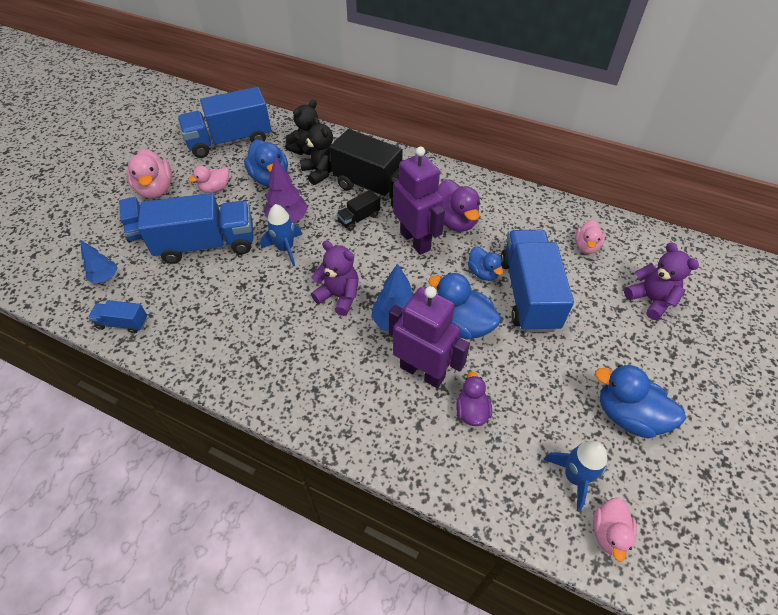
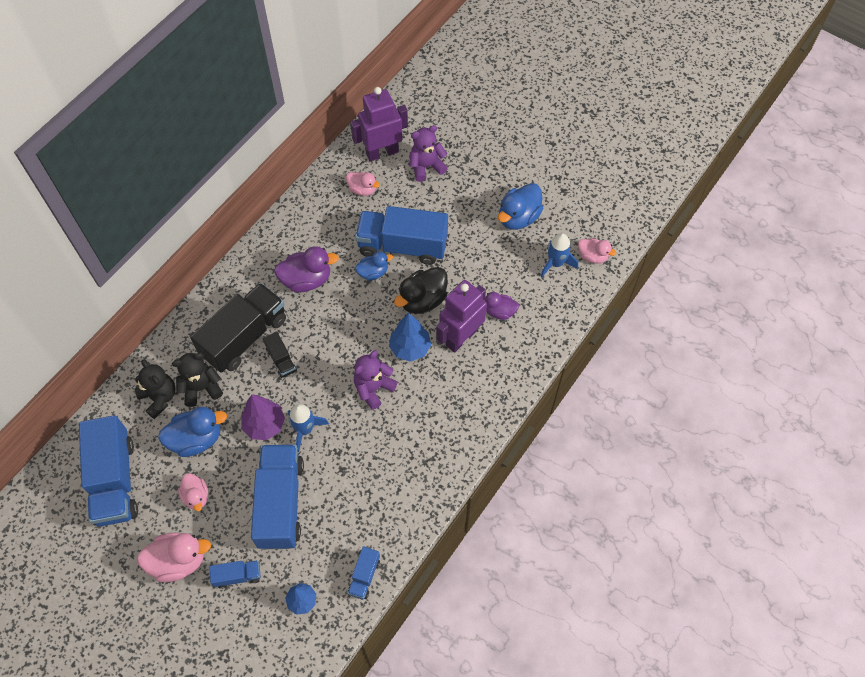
camera: 80 degrees left, 10 degrees up
purple robot [393,147,445,255] -> purple robot moved to [350,87,408,161]
blue duck [428,273,501,340] -> black duck [394,267,448,314]

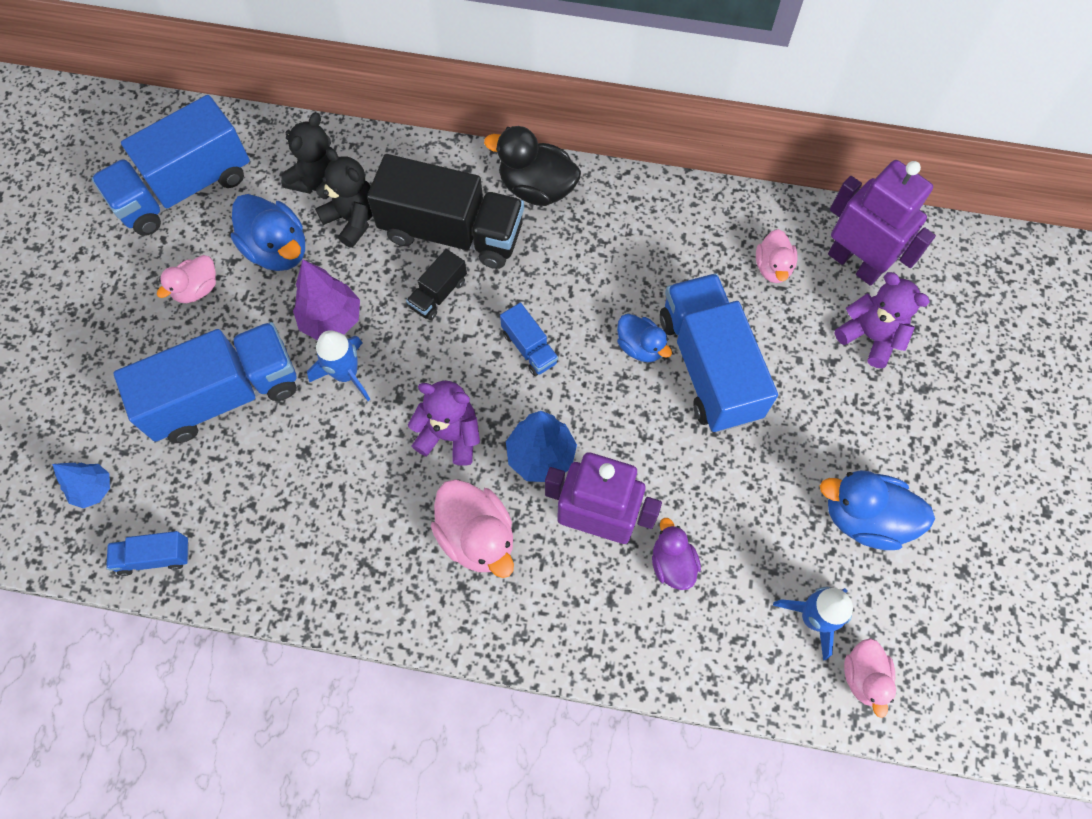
camera: 65 degrees right, 5 degrees up
pink duck [137,533,211,582] -> pink duck moved to [431,479,514,578]
blue truck [209,560,261,589] -> blue truck moved to [500,303,558,376]
purple duck [274,246,339,292] -> none
black duck [394,267,448,314] -> black duck moved to [484,126,581,206]

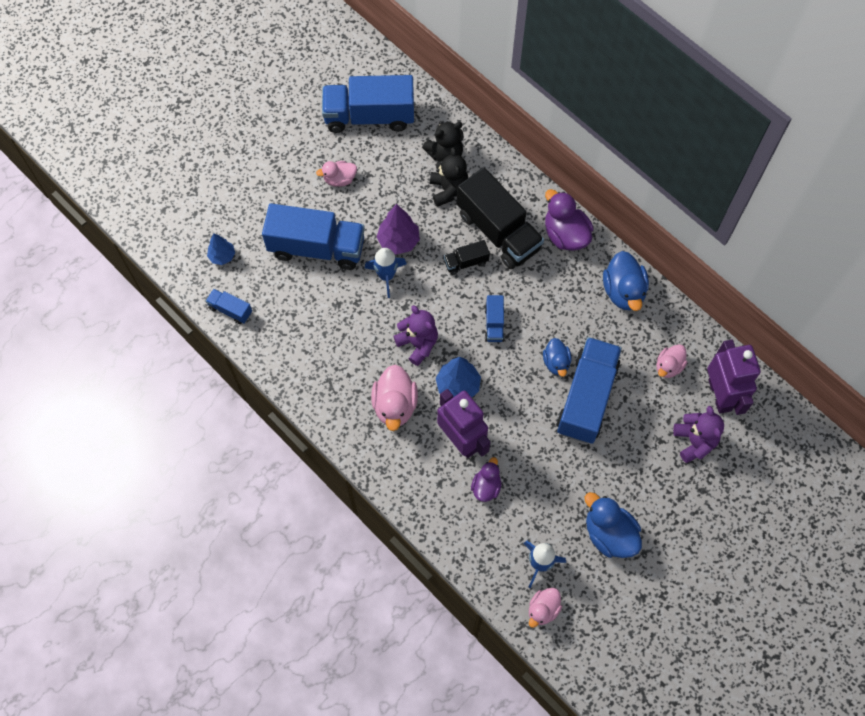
camera: 35 degrees right, 0 degrees up
blue duck [231,194,305,271] -> blue duck moved to [603,251,649,311]
black duck [484,126,581,206] -> purple duck [545,189,593,251]

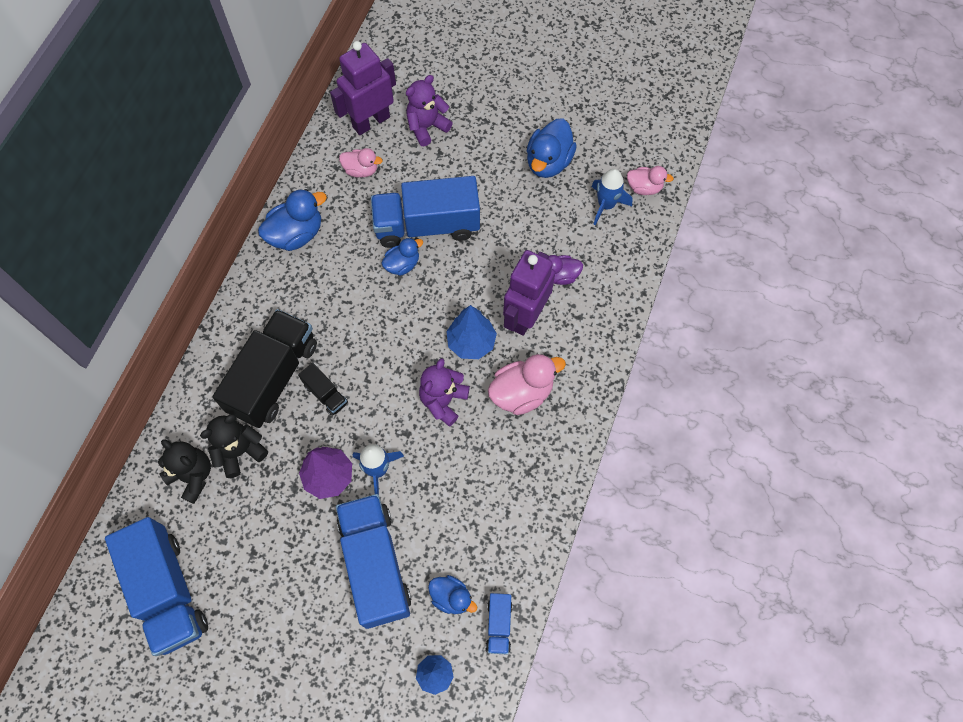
camera: 115 degrees left, 0 degrees up
pink duck [316,161,357,187] -> none
blue truck [485,295,505,342] -> none
purple duck [545,189,593,251] -> none
none -> blue duck [428,575,477,614]

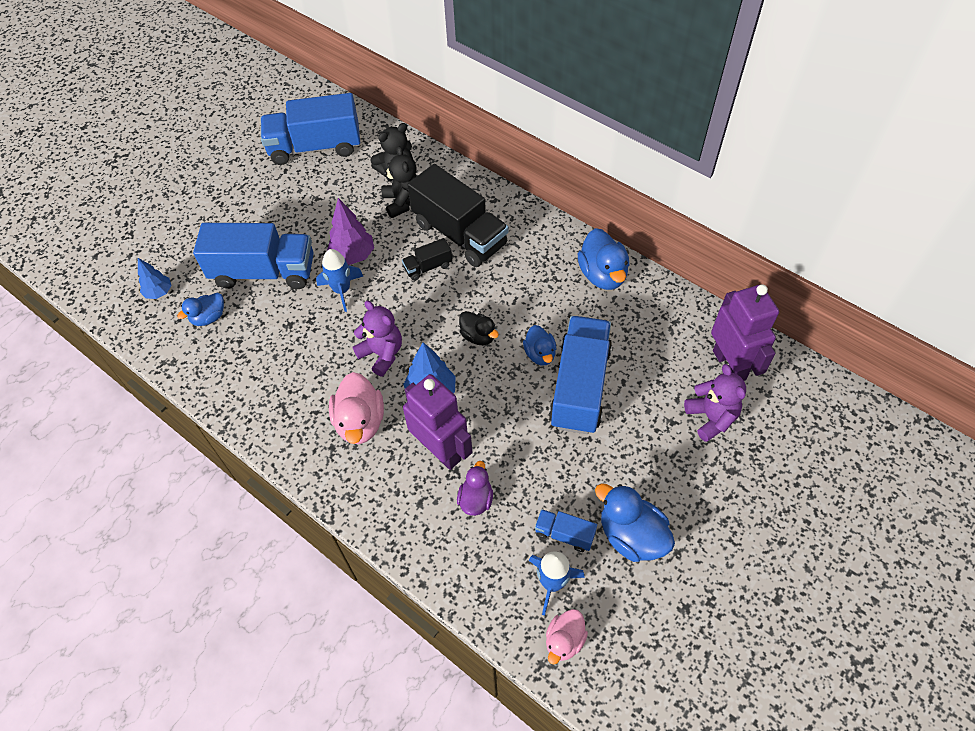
camera: 110 degrees right, 10 degrees down
pink duck [339,148,383,177] -> none
blue truck [486,593,512,654] -> blue truck moved to [535,509,597,552]
none -> black duck [459,311,499,345]

